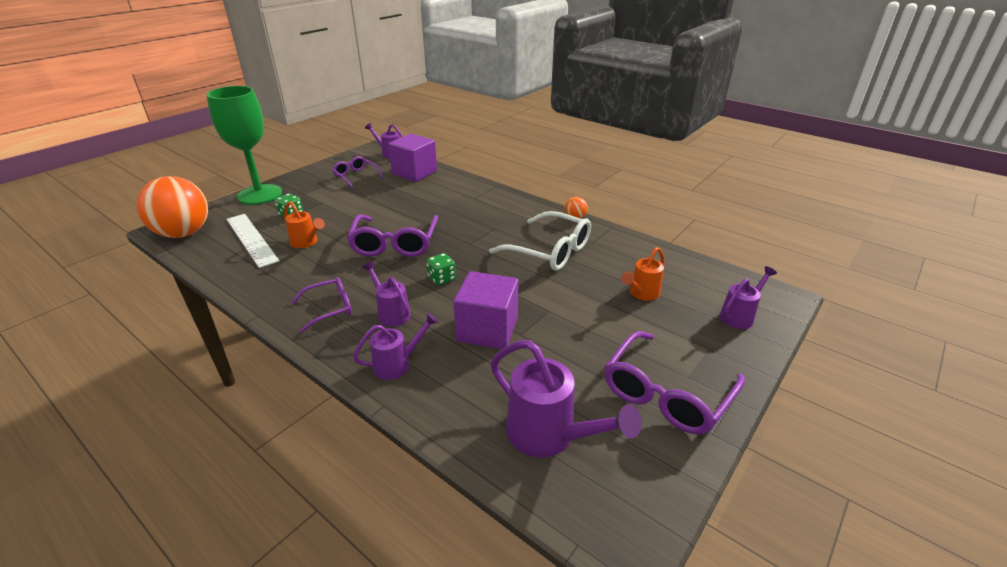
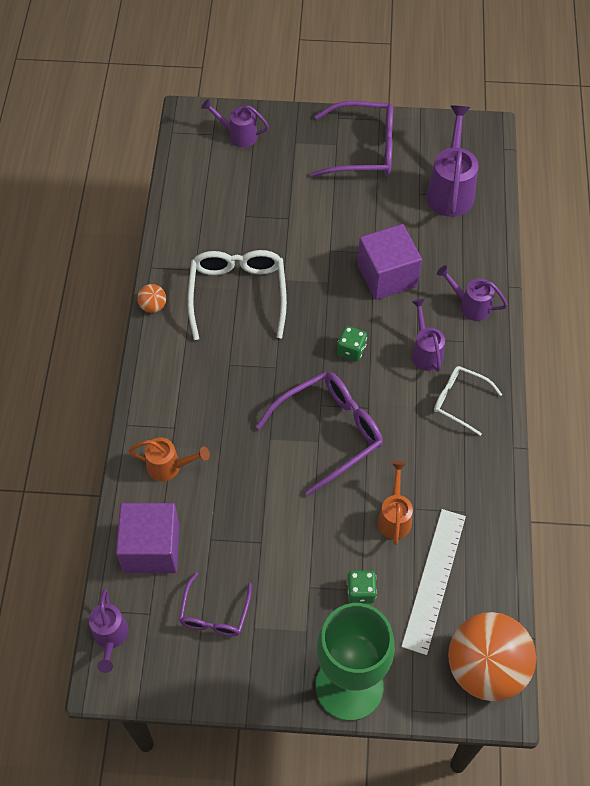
camera: 125 degrees left, 25 degrees up
purple glasses [291,277,352,333] -> white glasses [434,366,502,436]
purple watering can [362,261,411,327] -> purple watering can turned 150 degrees clockwise [412,299,445,372]
orange watering can [621,247,664,301] -> orange watering can moved to [129,437,210,481]

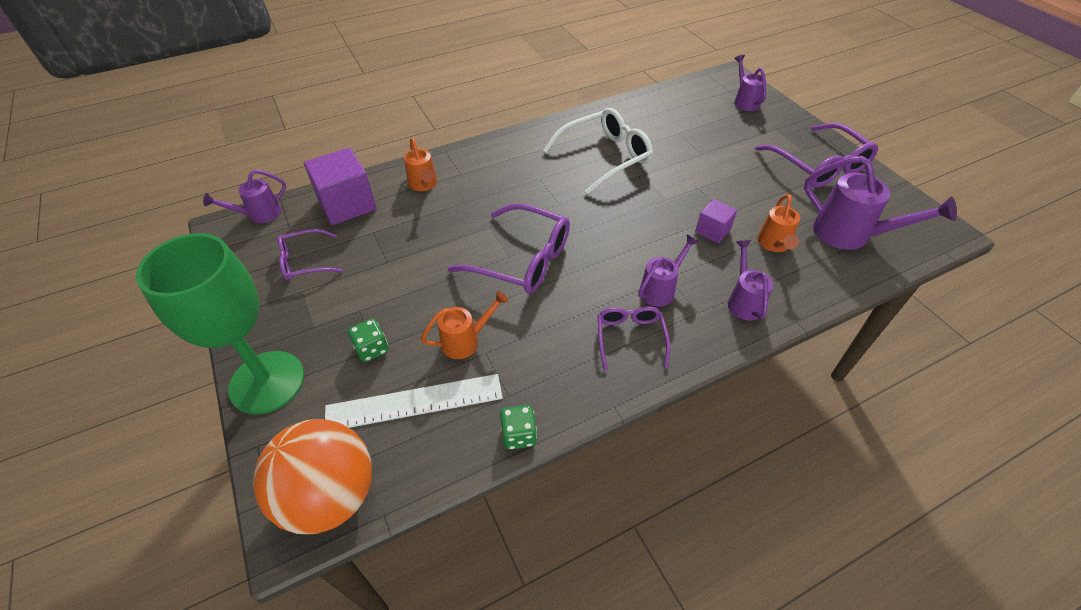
camera: 60 degrees right, 10 degrees down
orange ball [137,284,166,313] -> none
green dice [337,326,367,361] -> green dice moved to [500,405,537,450]
purple cube [357,224,422,300] -> purple cube [695,199,737,243], size x0.54
purple watering can [426,106,479,217] -> purple watering can turned 60 degrees clockwise [804,156,957,250]
white glasses [434,366,502,436] -> purple glasses [598,306,670,371]
none -> orange watering can [757,194,800,252]

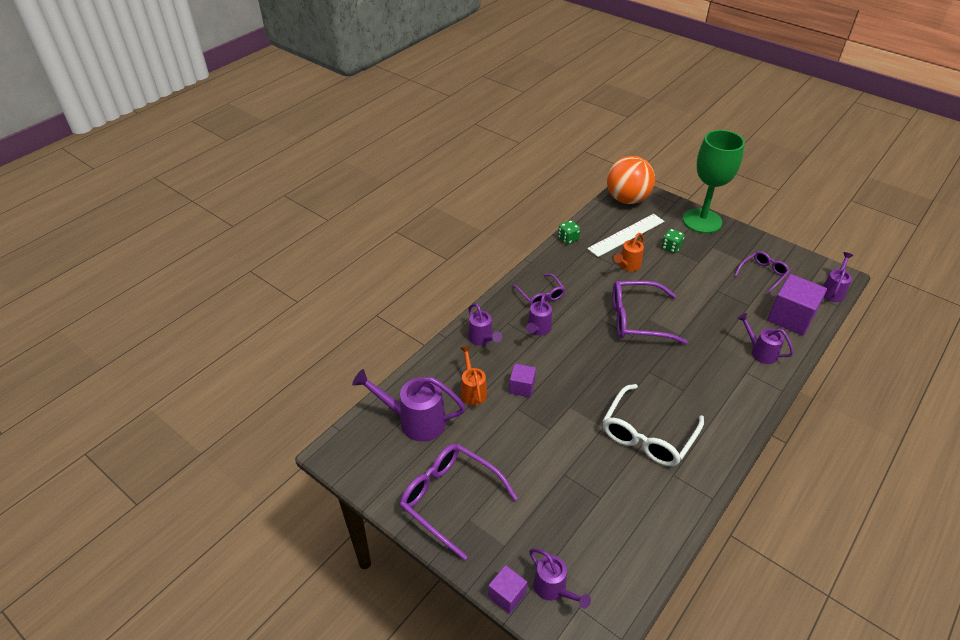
camera: 155 degrees right, 5 degrees down
orange watering can [404,138,437,191] -> purple watering can [737,313,794,364]
none -> purple cube [488,565,527,614]

